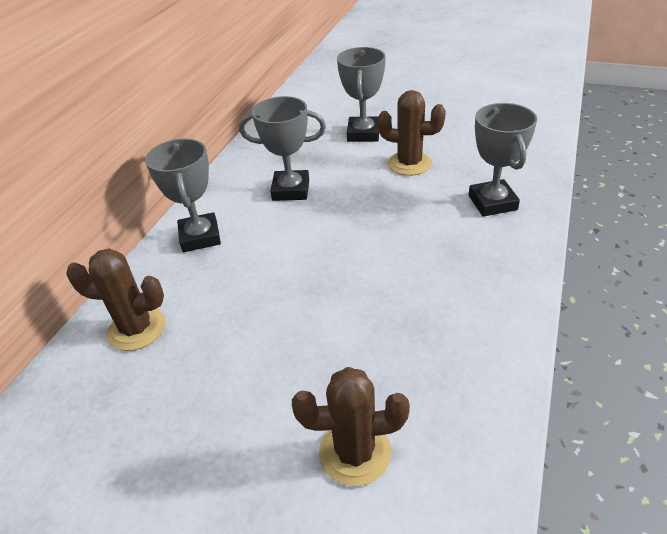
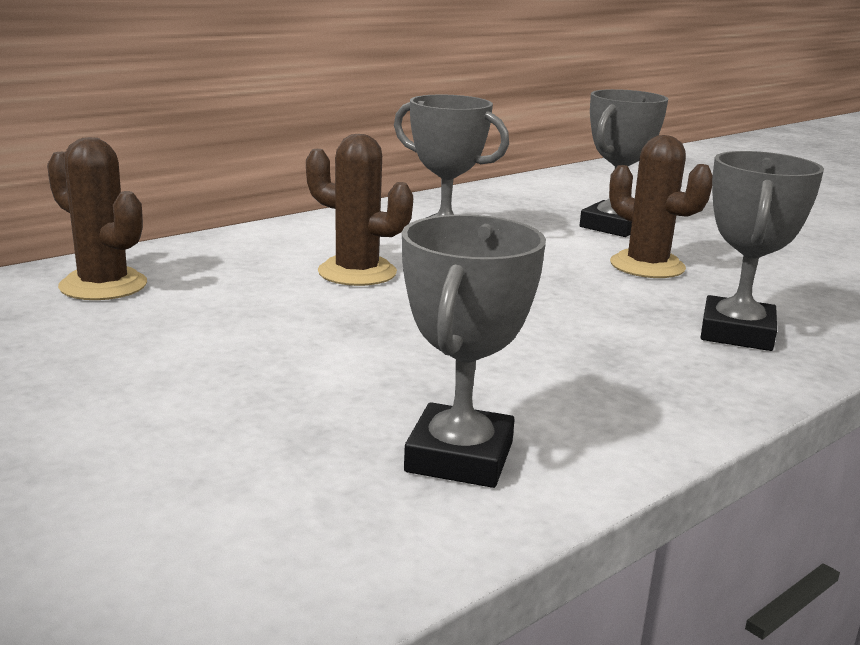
camera: 25 degrees right, 20 degrees down
grey trophy [145,139,221,252] -> grey trophy moved to [402,214,546,488]
brown cactus [292,367,410,486] -> brown cactus moved to [306,134,413,286]

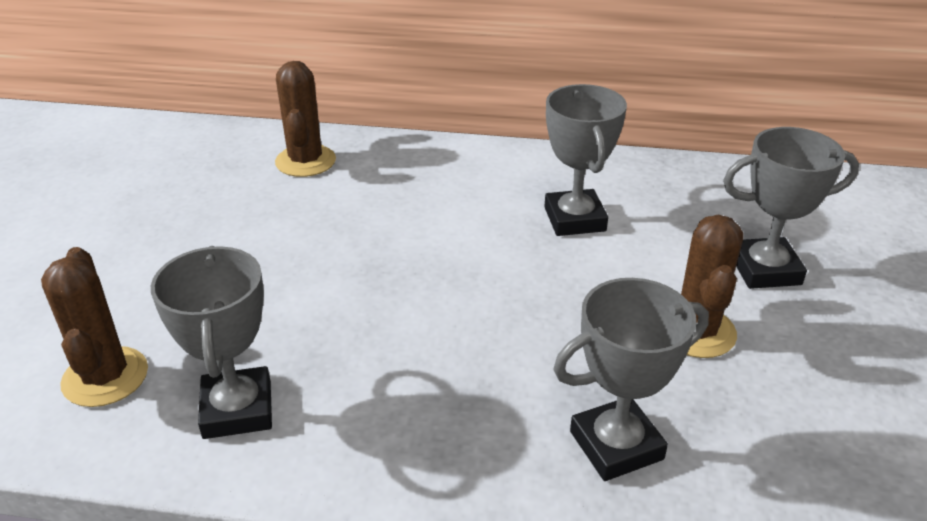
camera: 50 degrees right, 15 degrees up
brown cactus [306,134,413,286] -> brown cactus moved to [41,247,148,407]
grey trophy [402,214,546,488] -> grey trophy turned 75 degrees counterclockwise [151,246,272,439]

